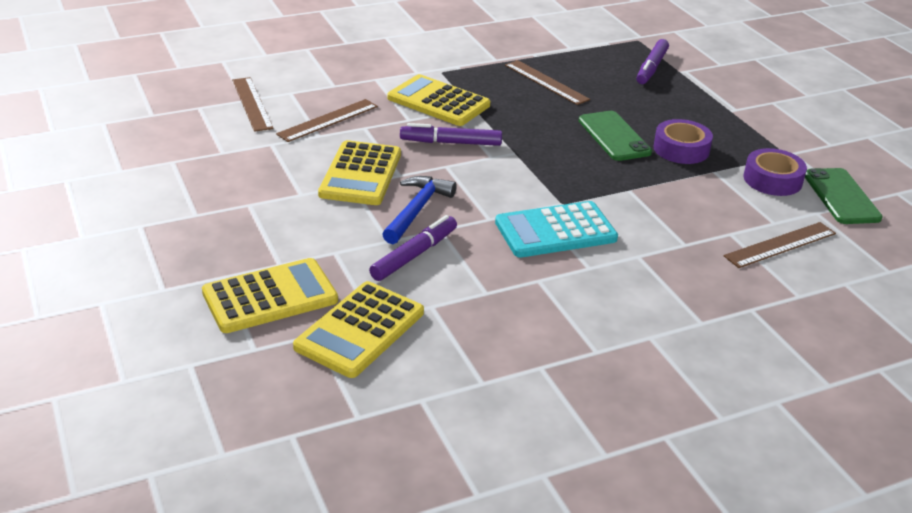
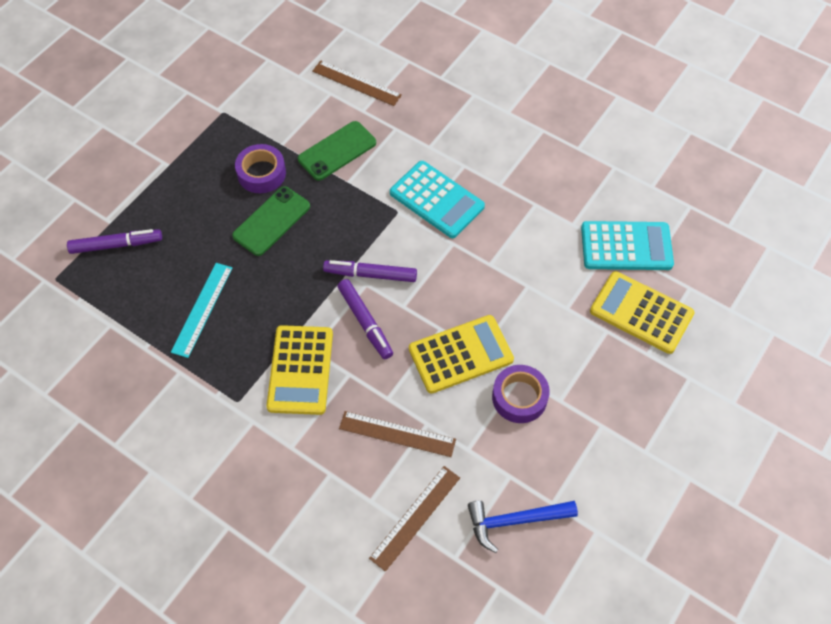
camera: 120 degrees left, 25 degrees up
yellow calculator [293,281,424,378] -> turquoise calculator [581,221,674,270]
purple marker [369,215,457,281] -> purple marker moved to [323,260,417,282]
blue hammer [382,176,457,244] -> blue hammer moved to [468,501,578,553]
brown ruler [505,60,590,105] -> turquoise ruler [171,263,232,358]
purple tape [744,148,807,196] -> purple tape moved to [492,365,550,423]
green phone [805,168,883,224] -> green phone moved to [298,121,376,181]

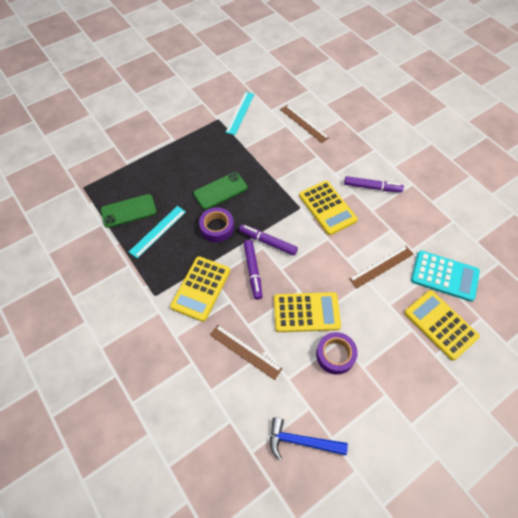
camera: 20 degrees right, 0 degrees up
purple marker [67,229,162,254] -> purple marker moved to [344,176,404,192]
purple tape [235,144,286,193] -> purple tape moved to [199,207,234,242]
green phone [298,121,376,181] -> green phone moved to [101,194,157,228]
brown ruler [369,466,460,572] -> brown ruler moved to [349,245,414,289]
turquoise calculator [390,161,485,238] -> yellow calculator [299,181,358,235]
none -> turquoise ruler [225,92,254,135]

